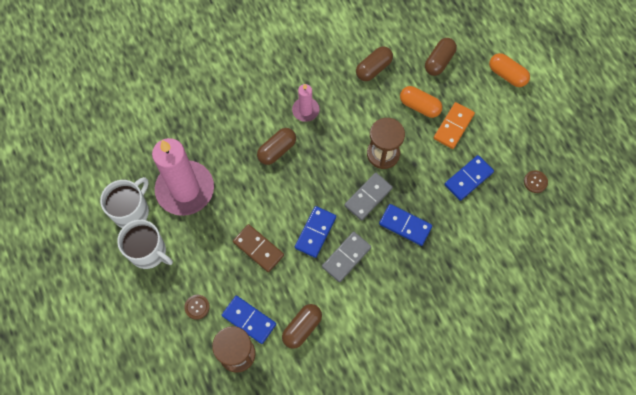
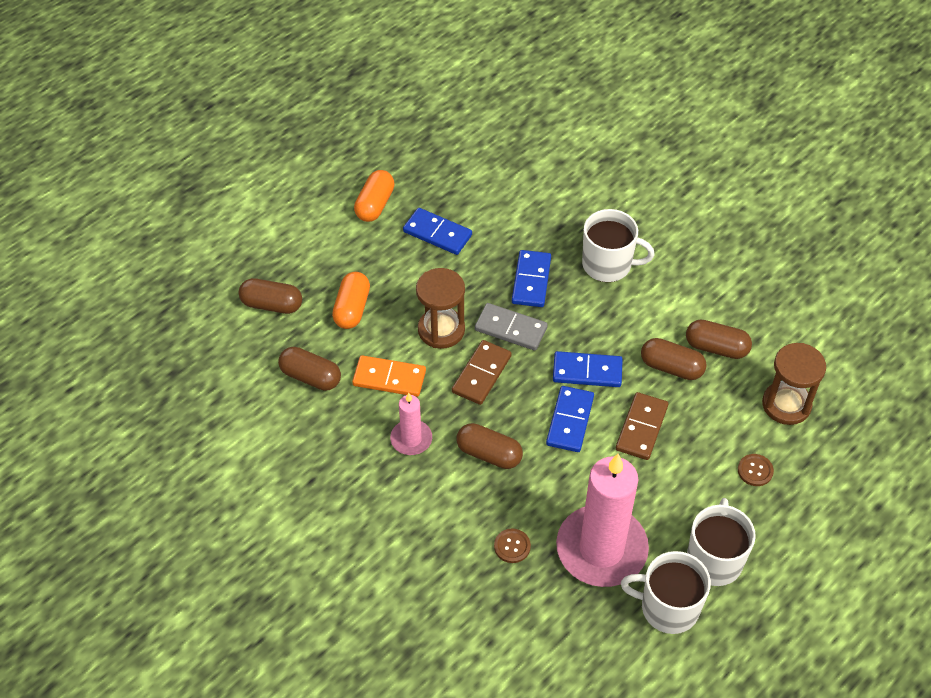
camera: 110 degrees left, 15 degrees down
blue domino [222,296,276,344] -> blue domino moved to [546,386,594,452]
grey domino [322,232,371,282] -> none
orange domino [434,102,475,149] -> orange domino moved to [352,355,426,397]
orange capsule [489,53,530,87] -> orange capsule moved to [354,170,394,222]
brown button [524,170,548,193] -> brown button moved to [494,528,531,563]
none -> brown domino [452,340,512,405]
none -> white mug [582,209,655,282]
none -> brown capsule [641,338,707,380]

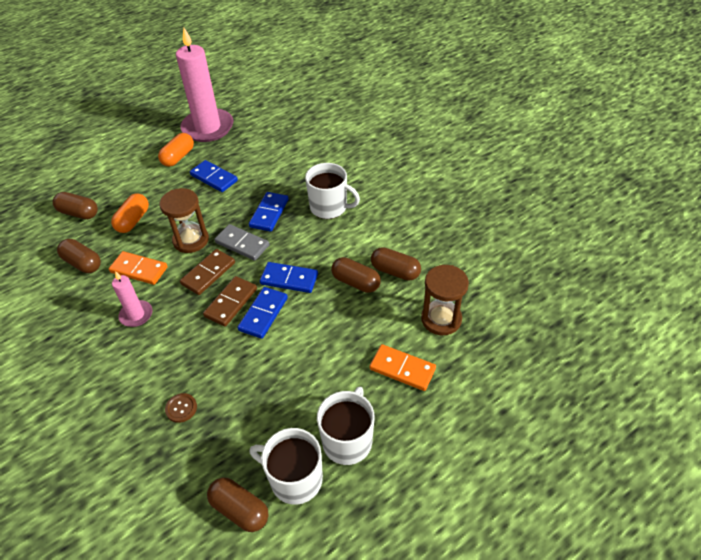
camera: 10 degrees right, 5 degrees down
brown capsule [457,423,523,469] -> brown capsule moved to [207,478,269,532]
pink candle [556,454,649,587] -> pink candle moved to [176,28,233,142]
brown domino [616,392,668,460] -> brown domino moved to [203,276,257,327]
brown button [738,454,774,486] -> orange domino [369,344,436,391]

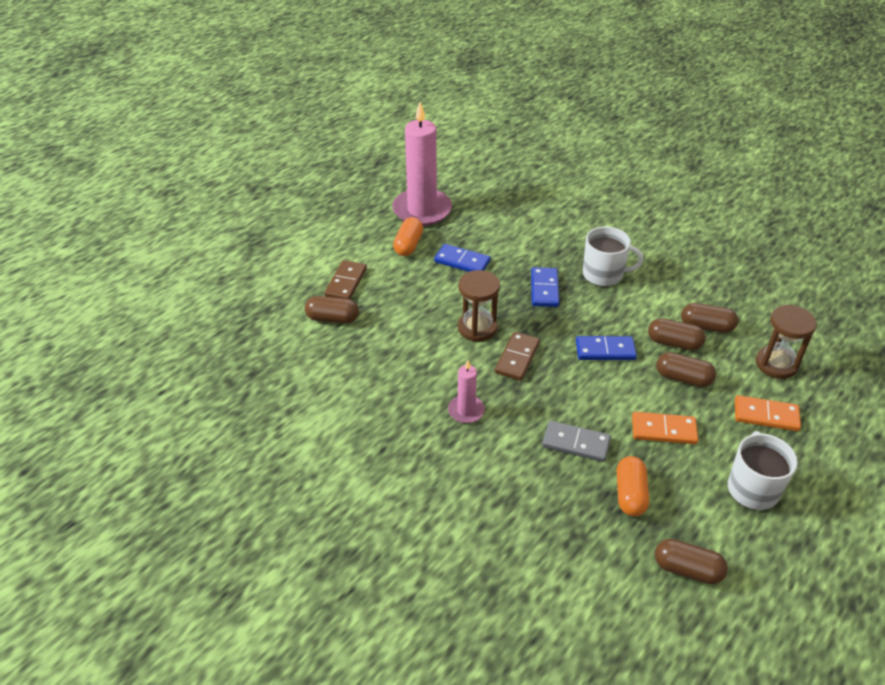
camera: 15 degrees left, 5 degrees down
brown capsule [57,239,101,273] -> brown capsule moved to [656,352,716,387]
orange domino [109,251,168,285] -> orange domino moved to [632,412,698,444]
orange capsule [111,193,149,233] -> orange capsule moved to [617,456,649,516]
brown button [165,393,197,423] -> none
brown domino [203,276,257,327] -> brown domino moved to [324,260,367,299]
grey domino [214,224,269,261] -> grey domino moved to [542,421,611,462]
blue domino [237,287,288,339] -> none
white mug [250,428,323,505] -> none

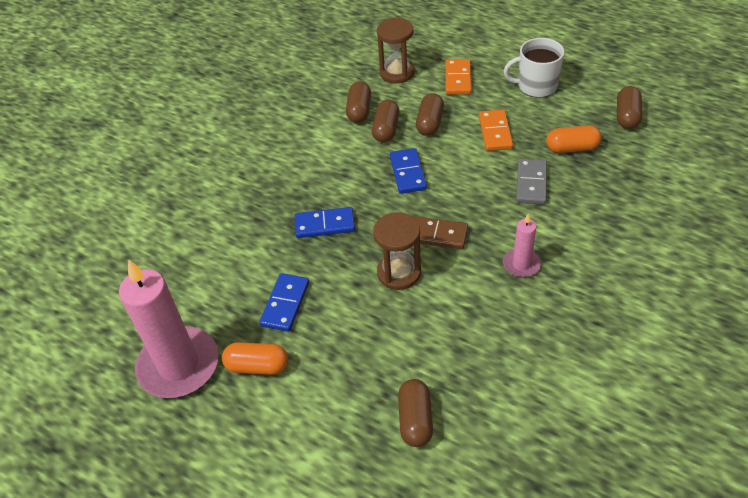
camera: 95 degrees left, 5 degrees up
brown domino [324,260,367,299] -> none
white mug [583,227,643,287] -> none

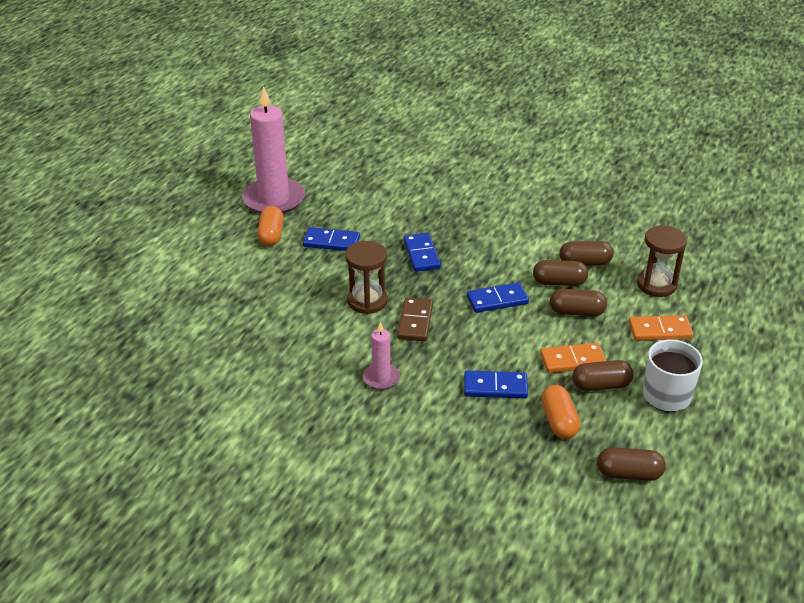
camera: 80 degrees right, 10 degrees down
brown capsule [398,379,433,447] -> brown capsule moved to [572,360,633,391]
grey domino [516,159,547,204] -> blue domino [464,371,528,398]

